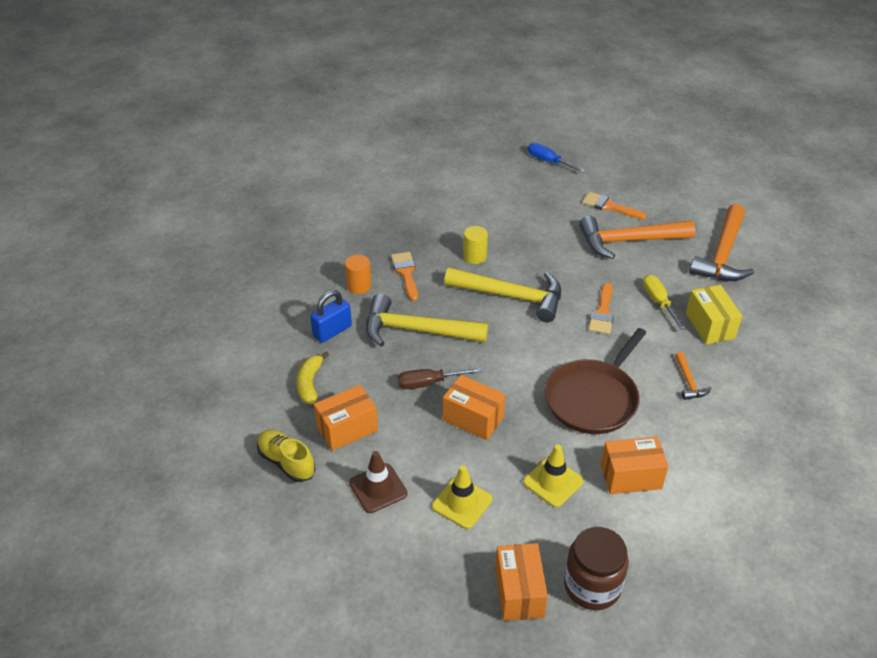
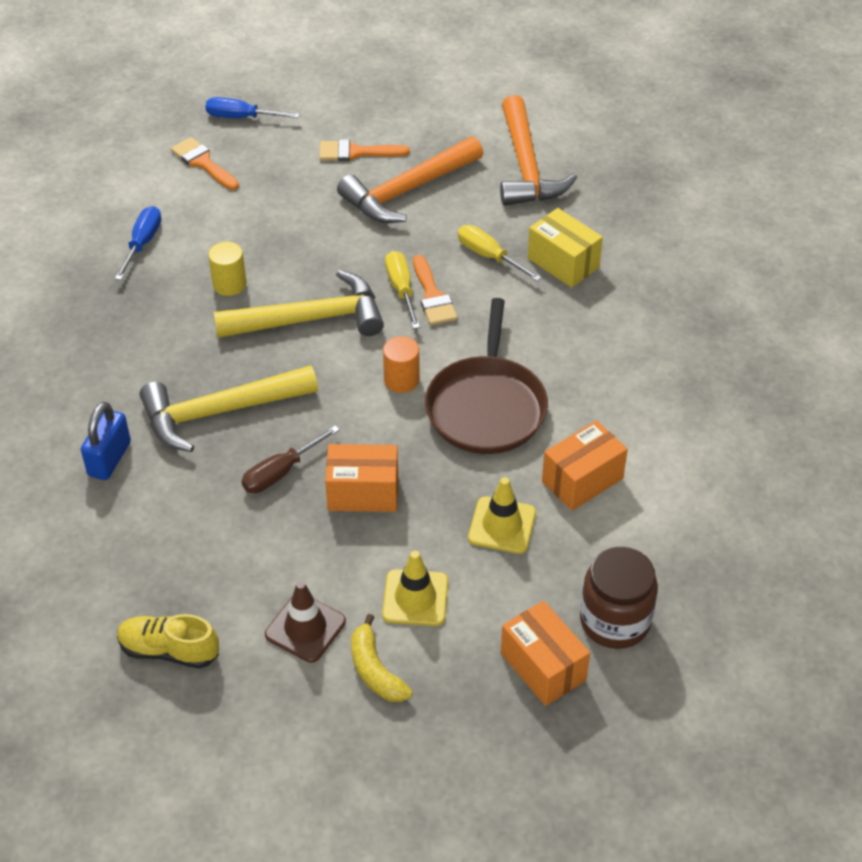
camera: 30 degrees left, 5 degrees up
yellow banana [296,351,329,404] -> yellow banana moved to [351,614,413,702]
orange box [314,385,378,451] -> none
orange cylinder [345,255,371,294] -> orange cylinder moved to [383,336,420,393]
orange brush [391,252,418,301] -> orange brush moved to [171,137,239,190]
orange hammer [675,352,711,400] -> none
none -> blue screwdriver [115,206,161,280]
none -> yellow screwdriver [385,251,420,329]

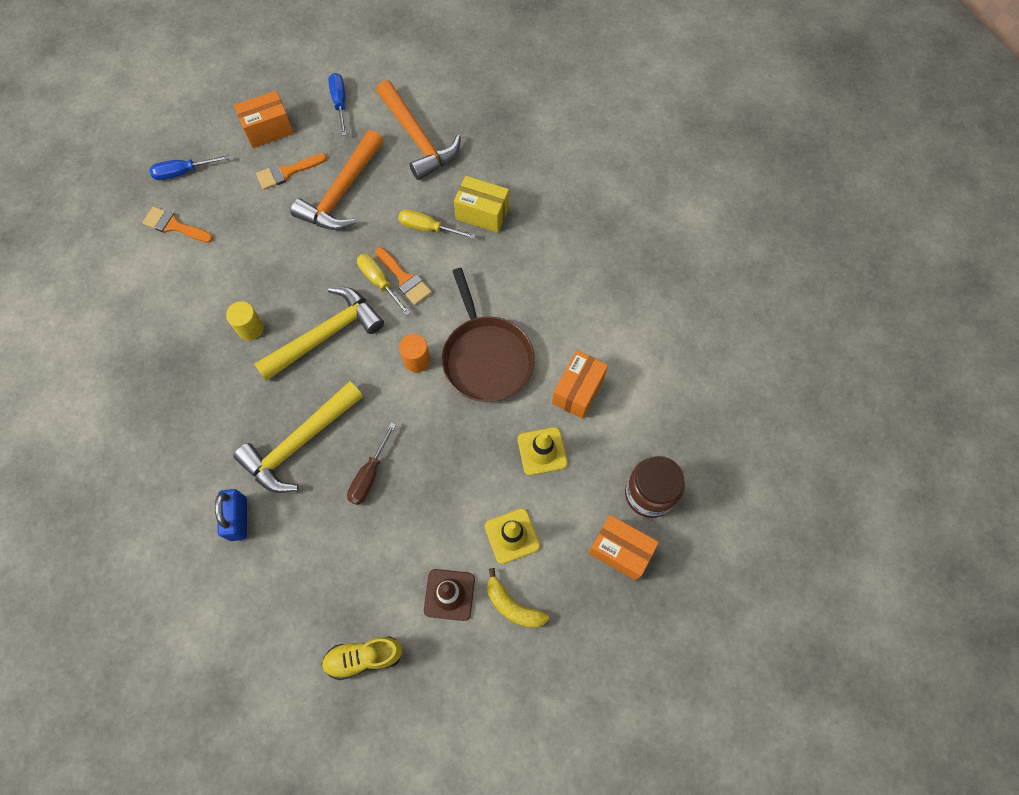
camera: 25 degrees left, 20 degrees up
blue screwdriver [115,206,161,280] -> blue screwdriver moved to [328,73,347,136]
orange box [325,444,398,512] -> orange box moved to [234,91,294,148]

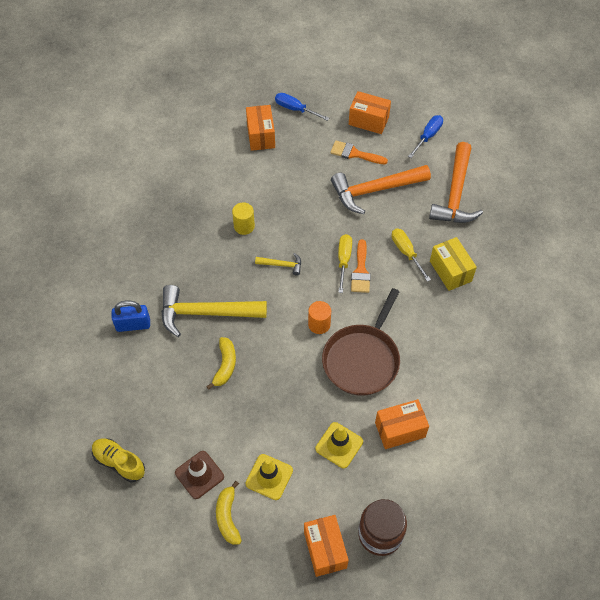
camera: 45 degrees right, 10 degrees down
orange brush [142,206,213,243] -> orange box [246,105,275,151]
blue padlock [215,489,247,541] -> blue padlock turned 45 degrees clockwise [112,301,150,332]
yellow hammer [254,287,384,381] -> yellow hammer [255,253,301,276], size x0.45
brown screwdriver [347,423,396,505] -> yellow banana [206,337,236,390]

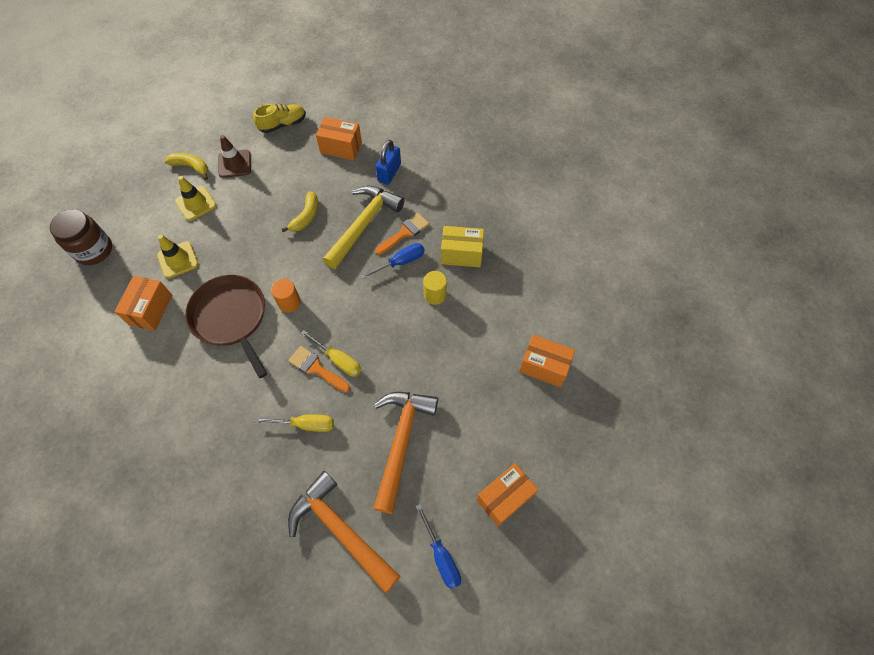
camera: 120 degrees right, 5 degrees up
yellow banana [206,337,236,390] -> yellow banana turned 105 degrees counterclockwise [281,191,318,232]
yellow hammer [255,253,301,276] -> none
blue screwdriver [275,93,329,121] -> blue screwdriver moved to [361,243,425,279]
orange box [304,515,349,577] -> orange box moved to [316,117,362,160]
orange brush [330,141,388,164] -> orange brush moved to [375,213,429,255]
yellow box [430,237,477,291] -> yellow box moved to [441,226,484,267]

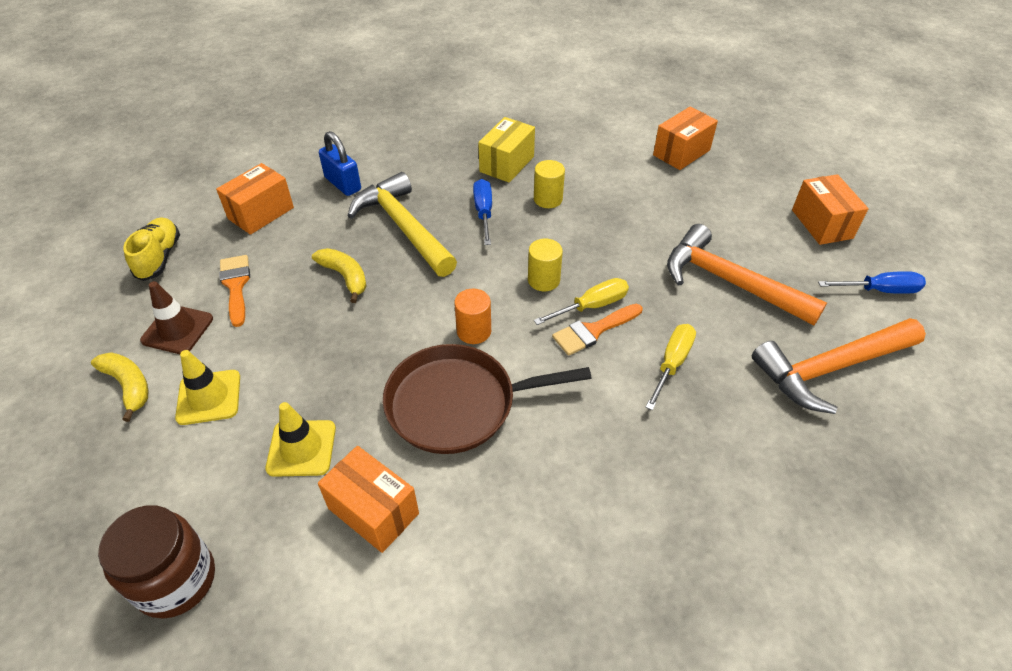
camera: 65 degrees left, 15 degrees down
yellow banana [164,153,209,180] -> yellow banana turned 90 degrees clockwise [91,352,149,422]
orange brush [375,213,429,255] -> orange brush moved to [219,255,250,327]
none -> yellow cylinder [528,239,563,291]

